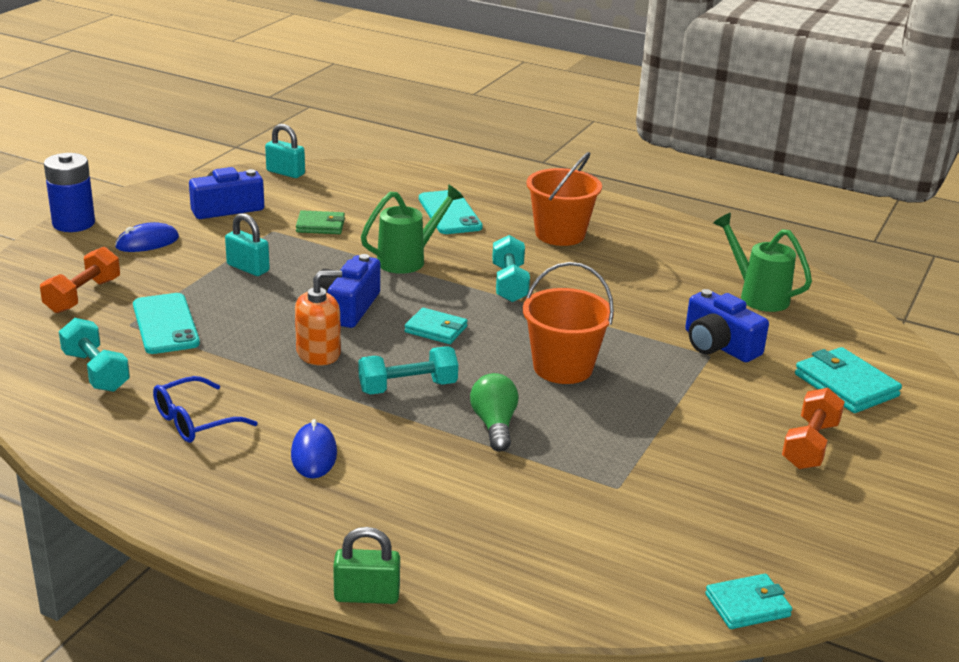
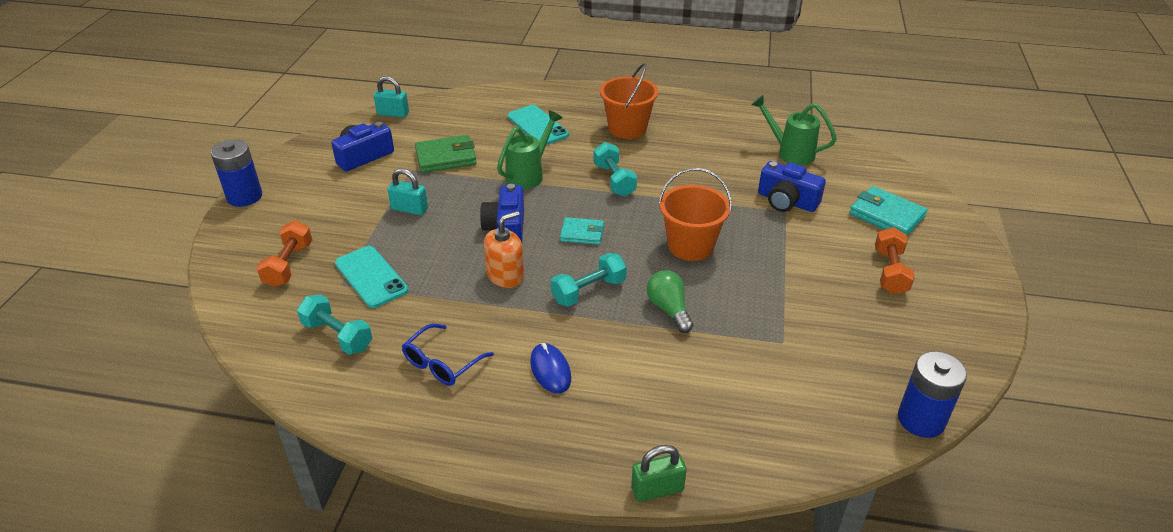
camera: 15 degrees left, 10 degrees up
blue mouse [115,222,179,252] -> none
green wallet [296,210,345,234] -> green wallet [415,135,477,173], size x1.54
turquoise wallet [705,574,792,629] -> blue battery [898,351,967,438]

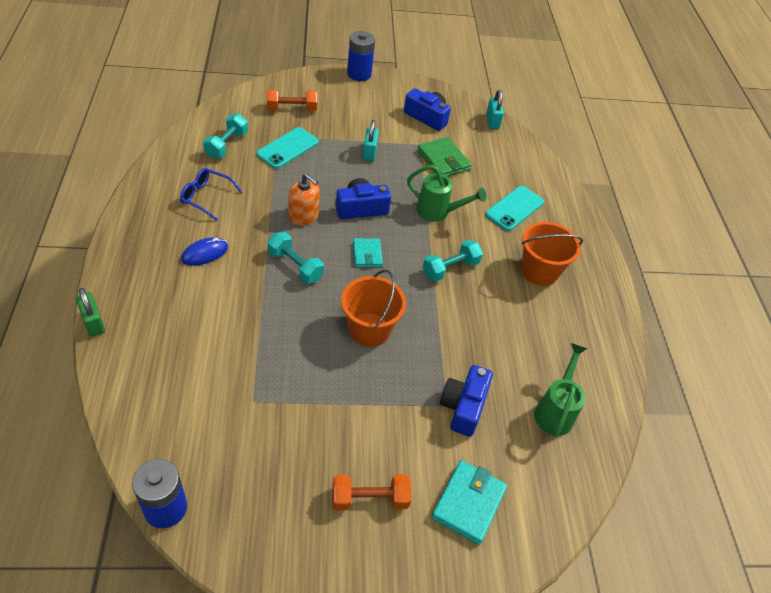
camera: 70 degrees right, 10 degrees up
green light bulb [647,270,693,333] -> none

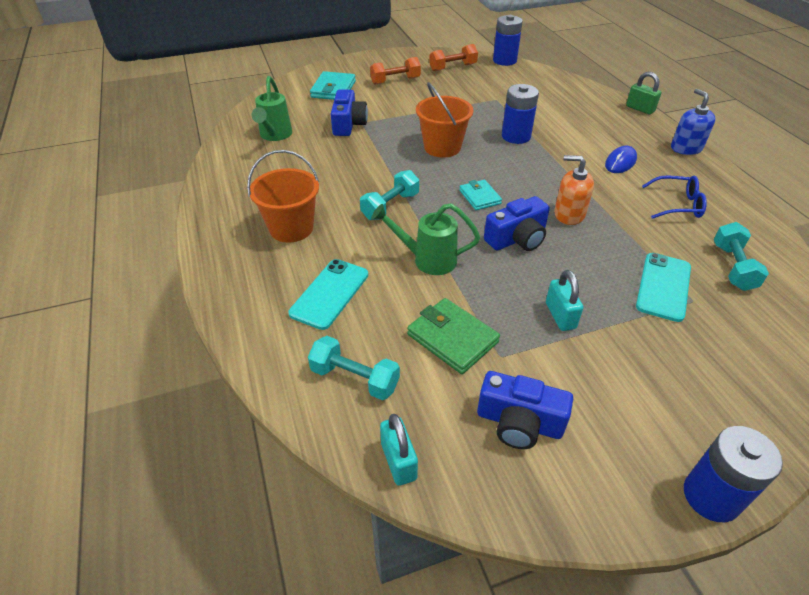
camera: 170 degrees right, 5 degrees down
orange dumbbell [267,89,317,111] -> orange dumbbell moved to [429,44,478,71]
turquoise dumbbell [268,232,324,284] -> turquoise dumbbell moved to [308,336,400,400]
none -> blue battery [502,84,539,144]
none -> blue soap dispenser [671,89,715,155]

